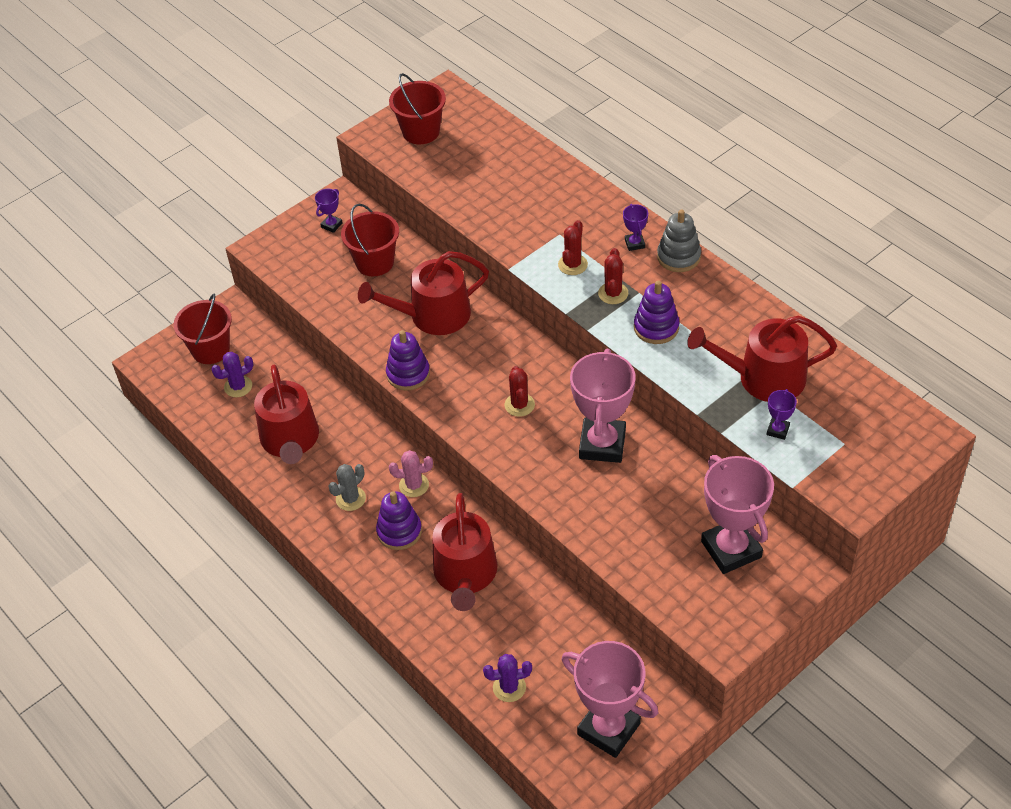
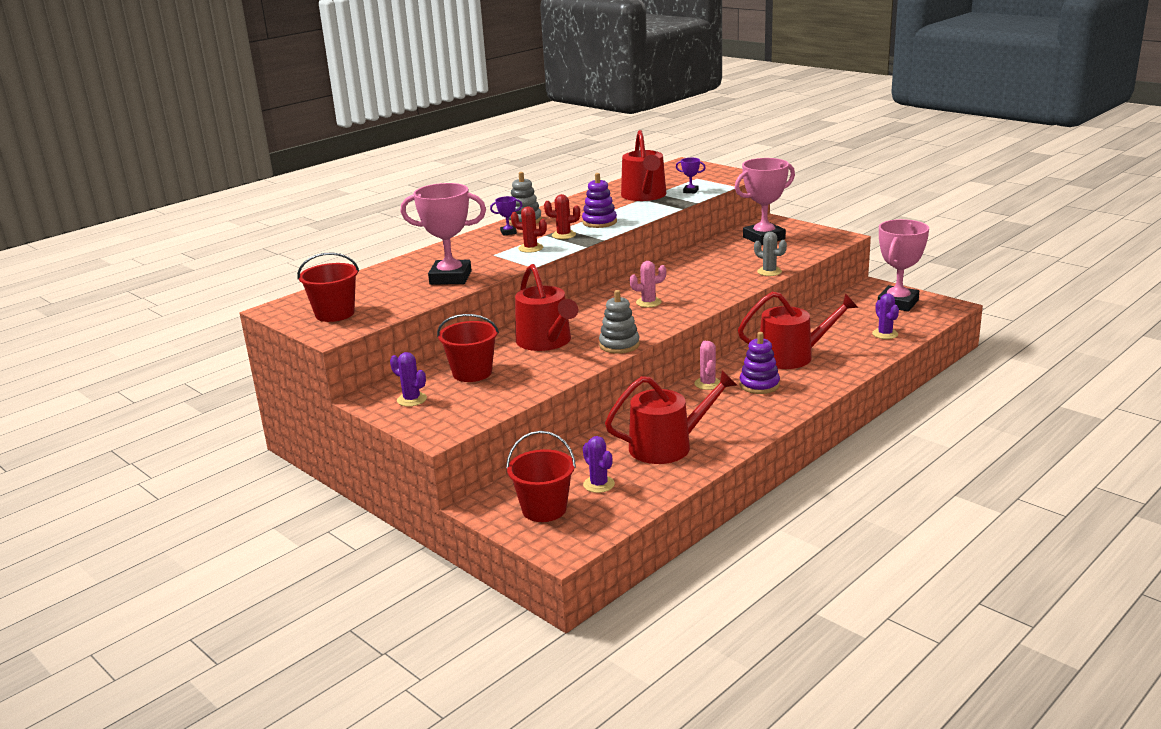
camera: 95 degrees left, 25 degrees down
purple trophy [315,189,343,233] -> purple cactus [390,352,427,406]
grey cactus [329,464,366,511] -> grey cactus moved to [754,232,787,276]
purple stacking toy [386,330,430,391] -> grey stacking toy [599,290,640,354]
red cactus [505,366,535,417] -> pink cactus [630,261,666,307]
pink trophy [570,349,635,463] -> pink trophy moved to [401,183,486,285]

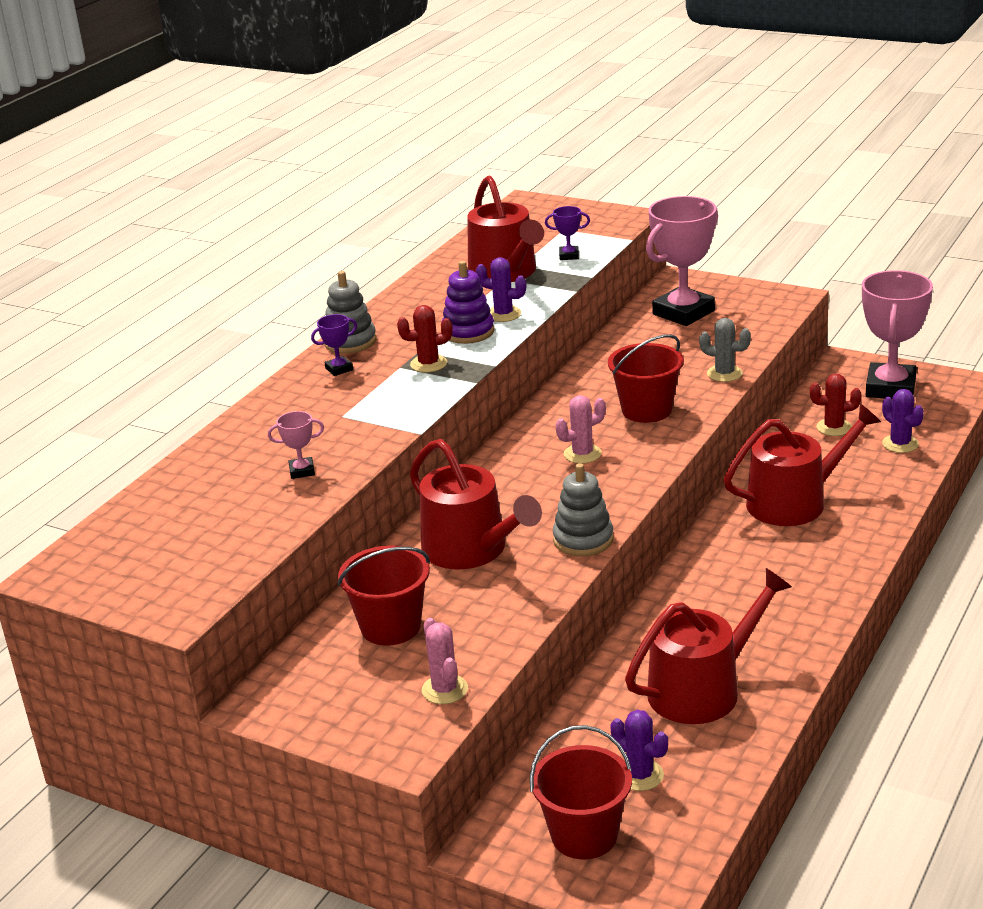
camera: 15 degrees left, 5 degrees up
red bucket [297,252,359,322] -> red bucket moved to [608,334,684,423]
purple cactus [390,352,427,406] -> purple cactus moved to [476,257,526,322]
pink trophy [401,183,486,285] -> pink trophy [268,411,324,479], size x0.42
red cactus [511,206,547,253] -> red cactus moved to [810,373,862,436]
pink cactus [694,341,720,390] -> pink cactus moved to [422,618,468,704]
purple stacking toy [739,332,780,394] -> none

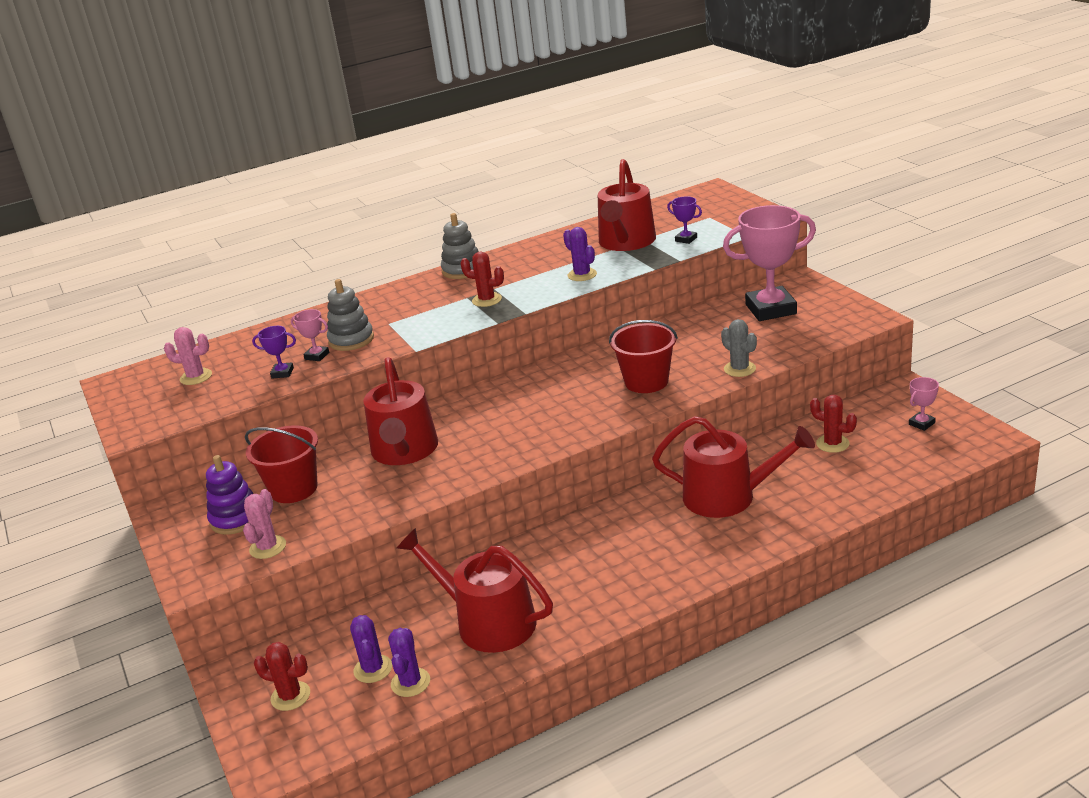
camera: 35 degrees right, 0 degrees up
purple trophy [311,314,357,376] -> purple trophy moved to [252,326,296,379]
purple stacking toy [441,261,495,344] -> purple stacking toy moved to [206,455,253,535]
red bucket [530,725,632,859] -> red cactus [254,642,310,711]
grey stacking toy [553,463,614,556] -> grey stacking toy moved to [327,279,374,351]
pink cactus [556,395,606,464] -> pink cactus moved to [164,327,212,385]
red watering can [625,568,792,724] -> red watering can turned 150 degrees counterclockwise [397,528,553,653]
pink trophy [862,270,933,399] -> pink trophy [909,377,939,431], size x0.42
purple cactus [882,389,924,453] -> purple cactus moved to [388,628,430,697]

